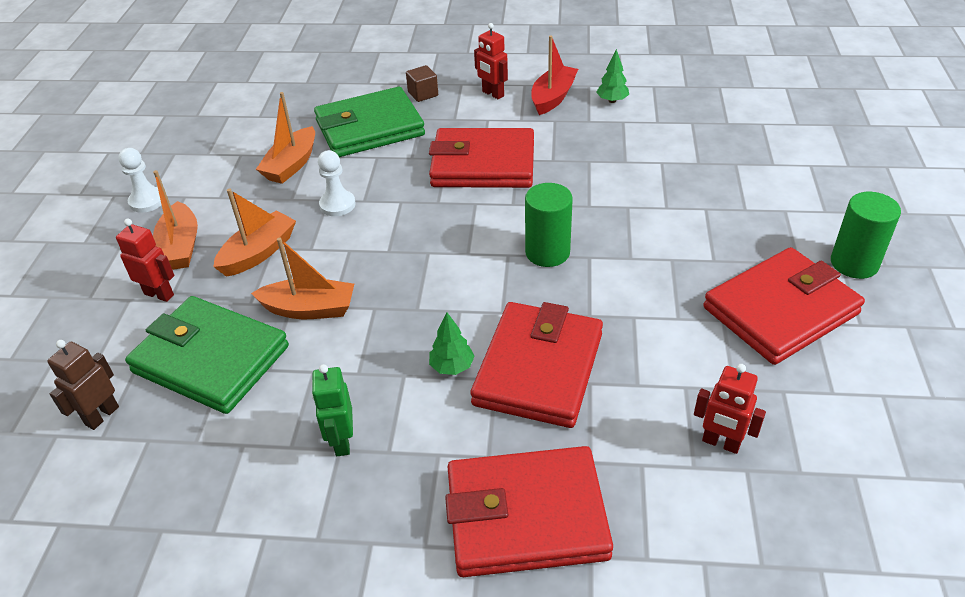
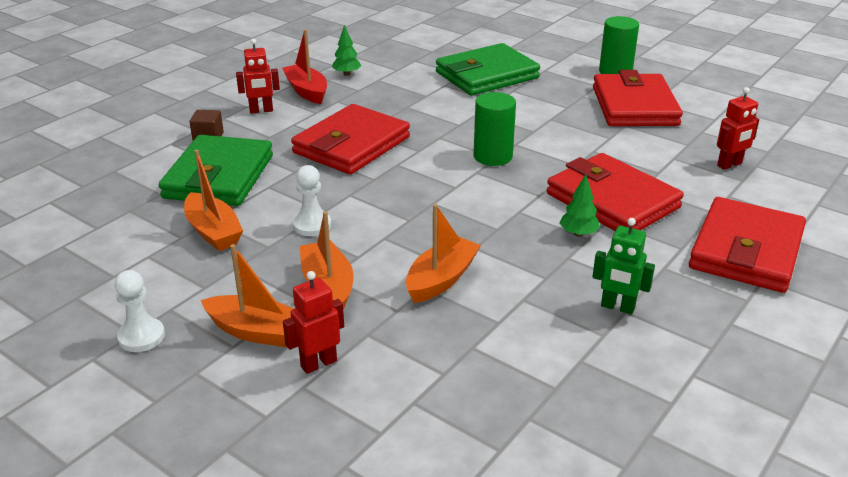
camera: 60 degrees left, 10 degrees down
brown robot [47,340,119,430] -> none
green wallet [125,296,289,414] -> green wallet moved to [436,43,540,95]

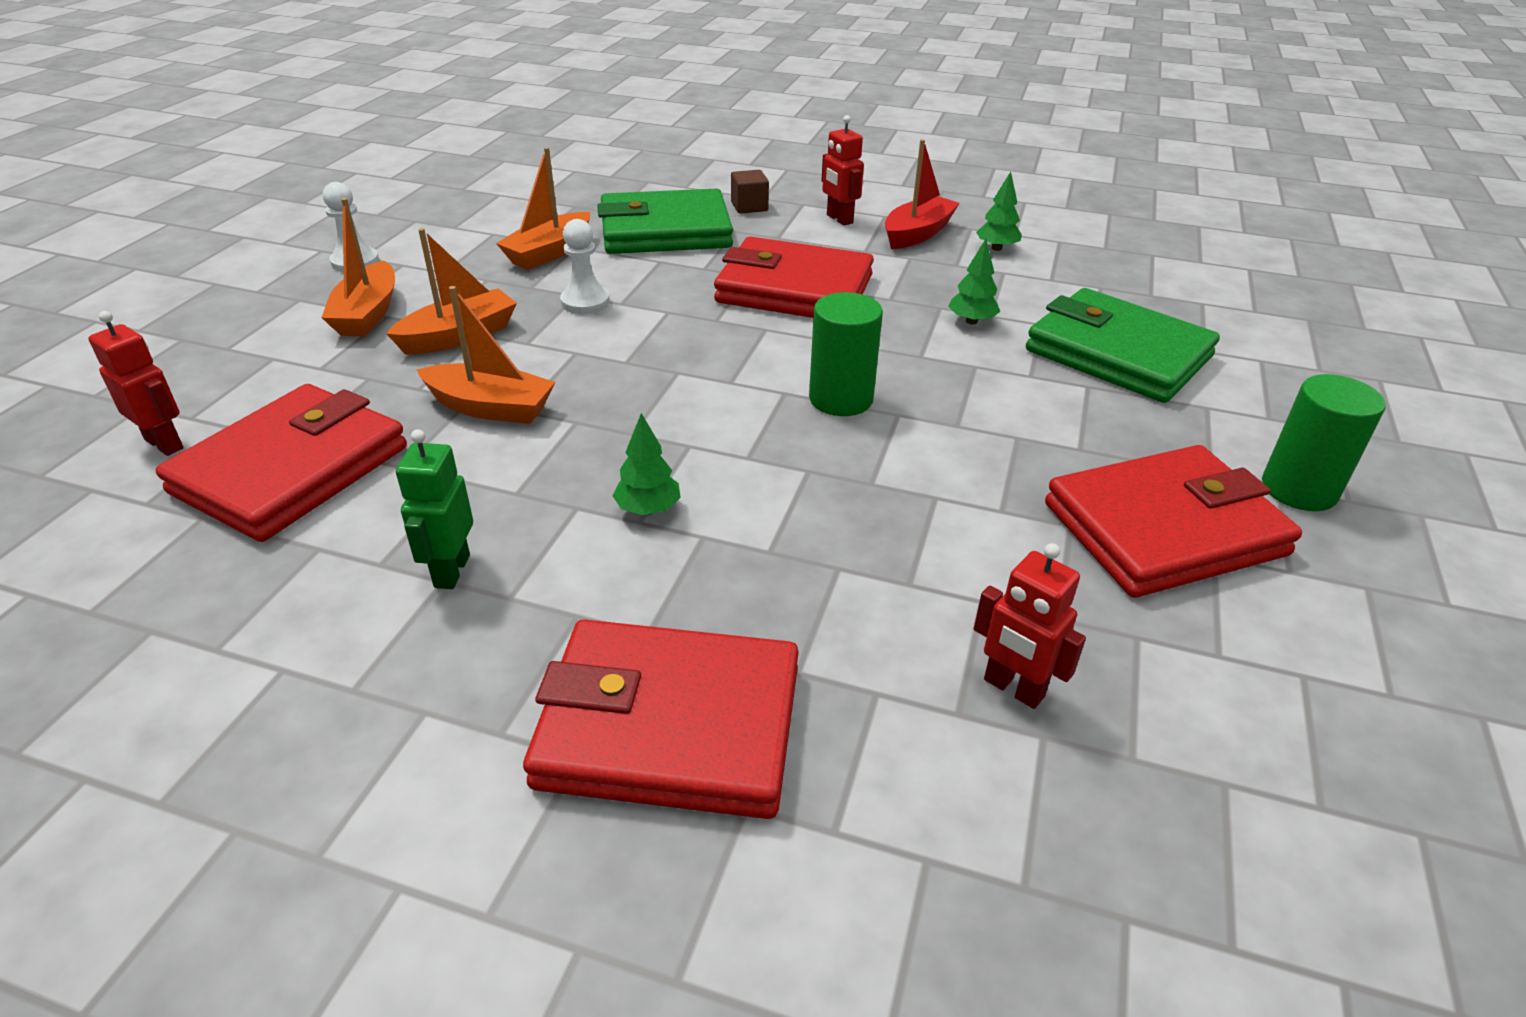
camera: 70 degrees right, 5 degrees up
red robot [283,271,344,374] -> red robot moved to [88,311,184,456]
red wallet [547,153,684,231] -> red wallet moved to [156,384,407,542]
none -> green tree [948,239,1000,325]

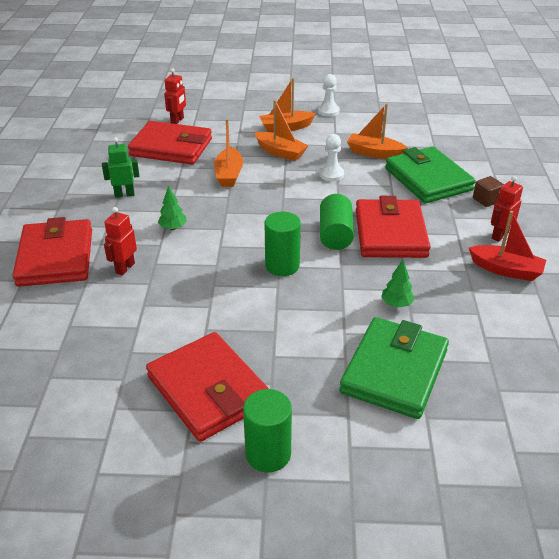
camera: 75 degrees right, 0 degrees up
red robot [974,543,1086,709] -> red robot moved to [104,207,137,276]
green tree [976,172,1022,251] -> none
none -> green cylinder [320,194,354,250]

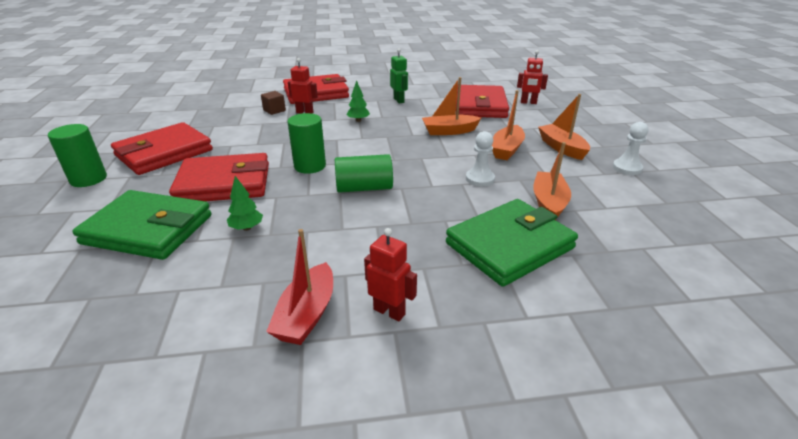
camera: 80 degrees right, 5 degrees down
red wallet [356,196,430,258] -> red wallet moved to [169,153,269,201]
brown cube [473,176,504,207] -> brown cube moved to [261,91,286,115]

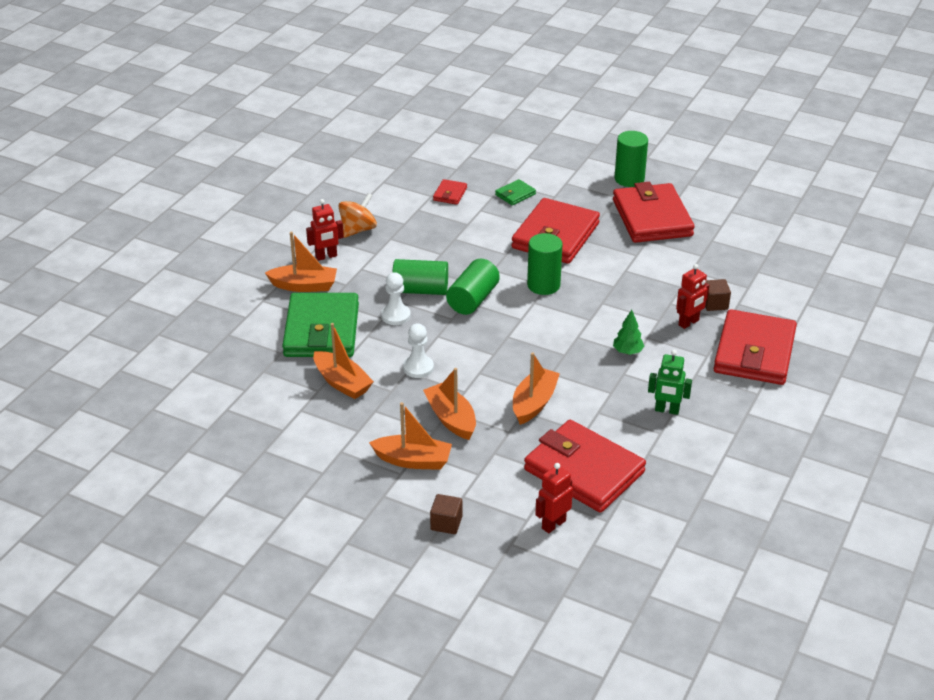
camera: 125 degrees right, 5 degrees up
green wallet [72,190,211,260] -> green wallet [495,179,536,205], size x0.43
green tree [227,176,263,231] -> none
red boat [266,229,333,345] -> orange spinning top [339,193,377,238]
white pawn [613,122,649,175] -> white pawn moved to [381,272,411,325]
none -> orange boat [265,231,337,292]
none -> green cylinder [392,259,448,295]
none -> brown cube [430,494,462,534]
none -> red wallet [433,179,467,205]

